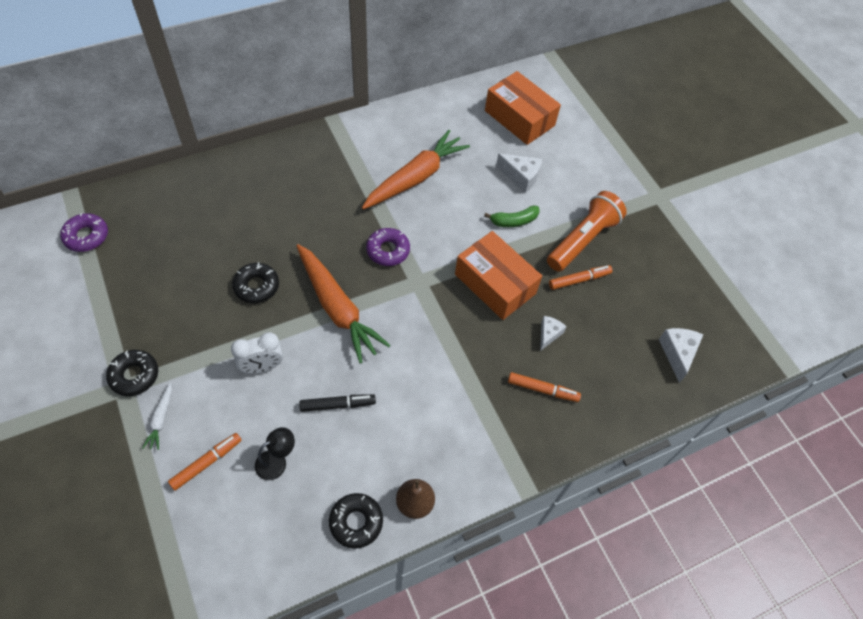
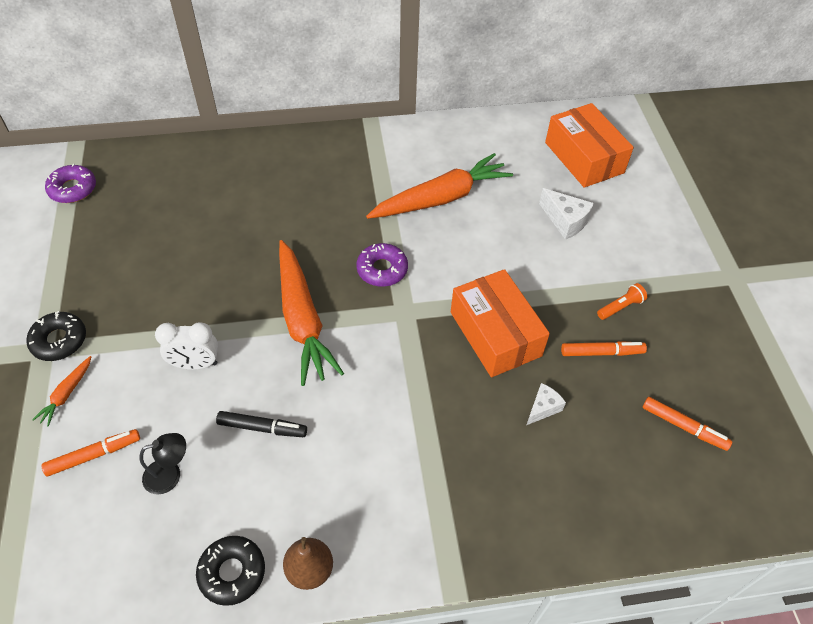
camera: 20 degrees right, 5 degrees down
white carrot [142,382,172,450] -> orange carrot [32,356,91,426]
black donut [232,262,279,303] -> none
green banana [484,206,539,227] -> none
orange marker [508,372,581,402] -> orange marker moved to [642,397,732,451]
orange flashlight [547,191,627,272] -> orange flashlight [597,283,647,320], size x0.44
white cheese [659,328,703,383] -> none

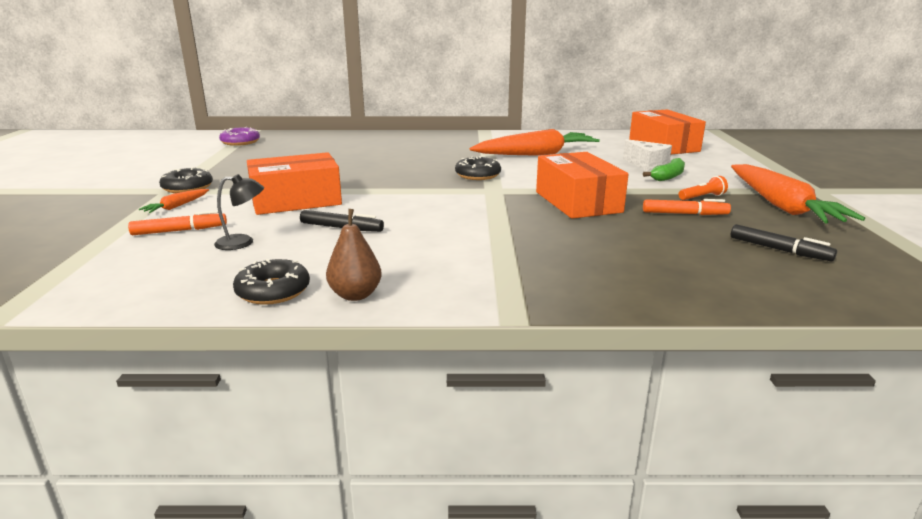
camera: 10 degrees right, 30 degrees down
white clock [155,322,218,370] -> orange box [247,152,342,215]
orange carrot [279,240,344,386] -> orange carrot moved to [731,164,865,223]
purple donut [356,243,408,287] -> black donut [455,156,501,180]
white cheese [527,383,566,425] -> none
orange marker [642,397,732,451] -> black marker [731,224,837,261]
none -> green banana [643,158,685,181]

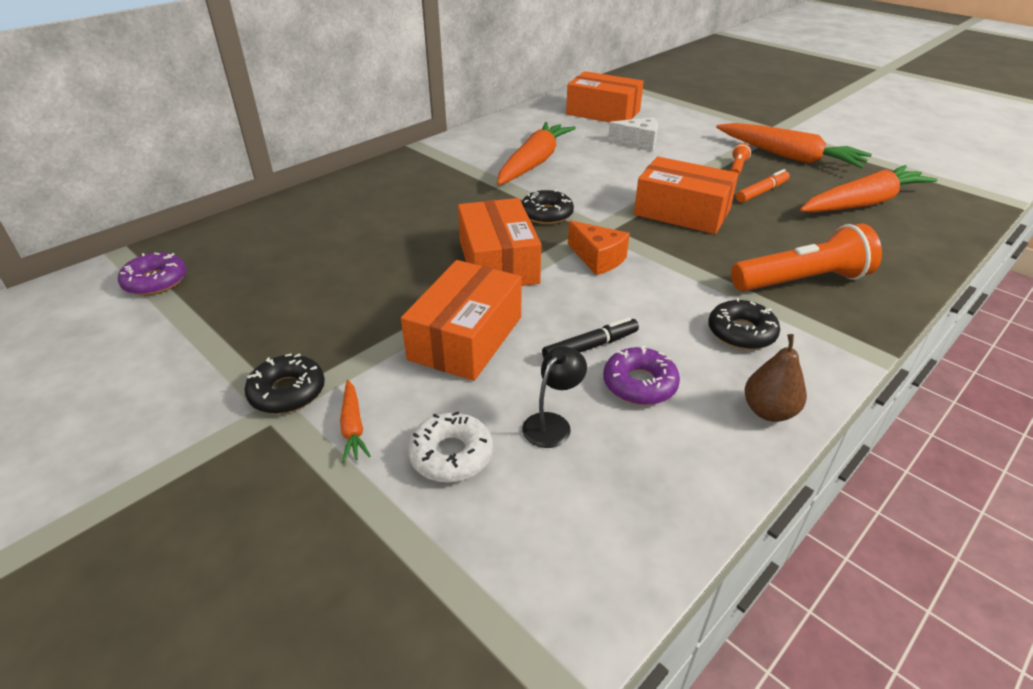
camera: 45 degrees left, 15 degrees up
orange marker [128,210,227,235] -> white donut [408,412,493,483]
black donut [233,259,310,305] -> black donut moved to [708,298,780,350]
green banana [643,158,685,181] -> none
black marker [731,224,837,261] -> orange carrot [800,165,938,212]
none -> orange box [458,198,541,286]
none -> orange cheese [568,220,630,275]
none -> purple donut [603,346,680,405]
none -> orange flashlight [731,223,882,291]

